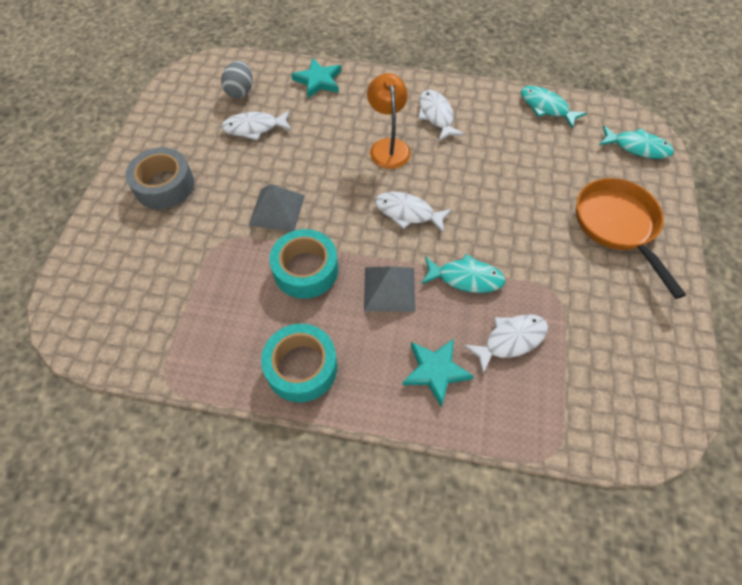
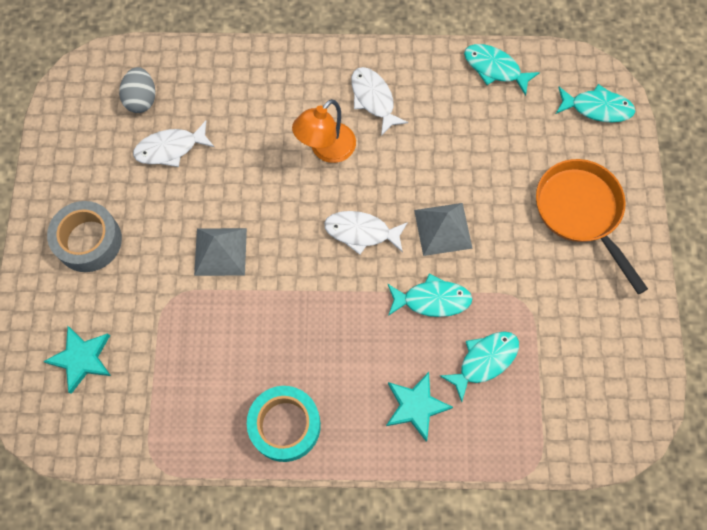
camera: 10 degrees left, 10 degrees up
turquoise tape [270,229,338,299] -> none
turquoise star [291,58,341,98] -> turquoise star moved to [43,326,111,394]
grey pyramid [364,266,415,312] -> grey pyramid moved to [414,203,473,256]
orange lamp [367,73,411,169] -> orange lamp turned 120 degrees counterclockwise [292,99,356,163]
white fish [464,314,548,374] -> turquoise fish [440,331,519,402]

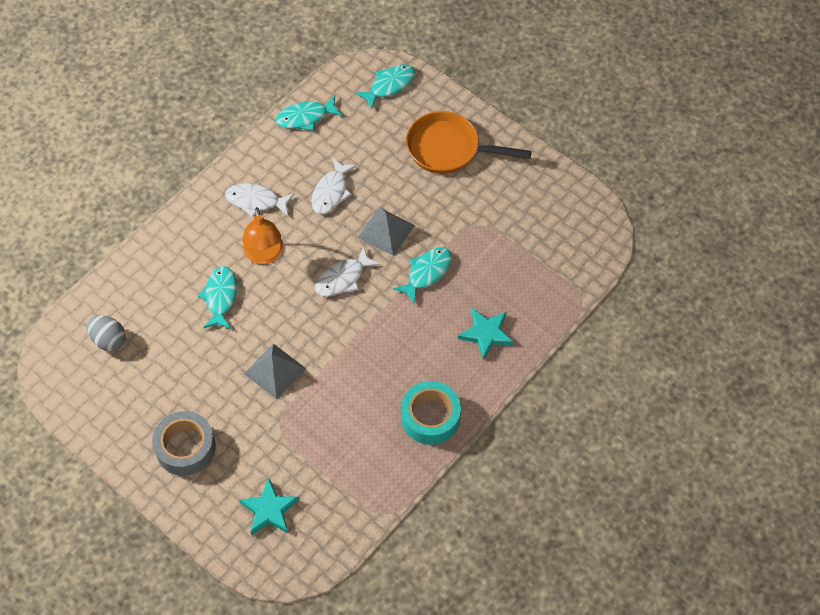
camera: 50 degrees left, 10 degrees down
white fish [133,121,214,167] -> white fish moved to [311,157,357,214]
turquoise fish [440,331,519,402] -> turquoise fish moved to [198,266,237,329]

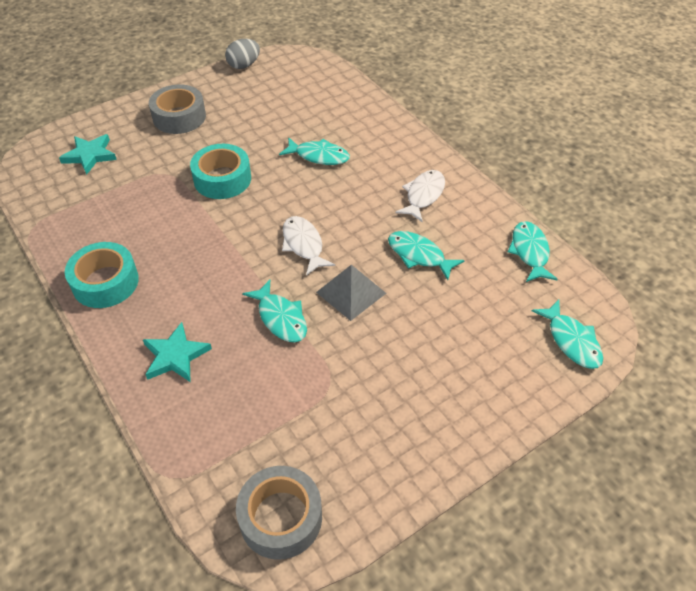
camera: 105 degrees right, 10 degrees down
grey egg [87,315,126,351] -> grey egg moved to [225,39,260,69]
orange lamp [242,207,283,265] -> none
grey pyramid [244,343,306,399] -> turquoise tape [190,144,251,199]
white fish [311,157,357,214] -> turquoise fish [388,231,465,280]
orange pan [406,111,532,174] -> none
none -> grey tape [236,466,322,560]

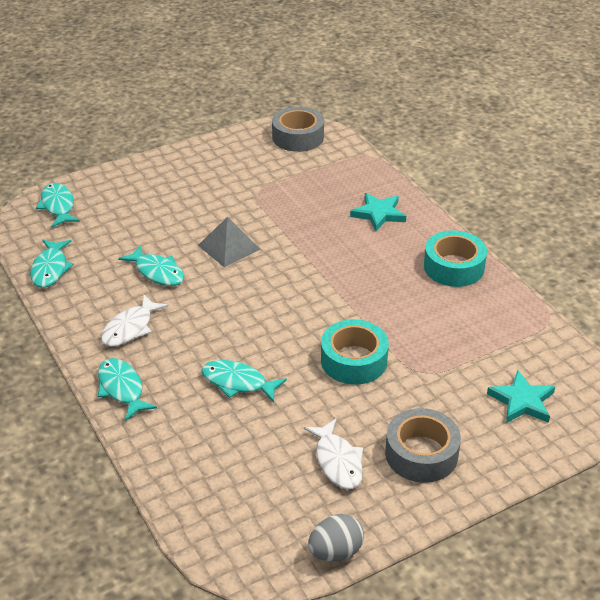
camera: 175 degrees left, 10 degrees down
turquoise fish [242,280,307,342] -> turquoise fish moved to [98,358,157,421]
white fish [282,216,335,276] -> white fish moved to [304,419,363,489]

